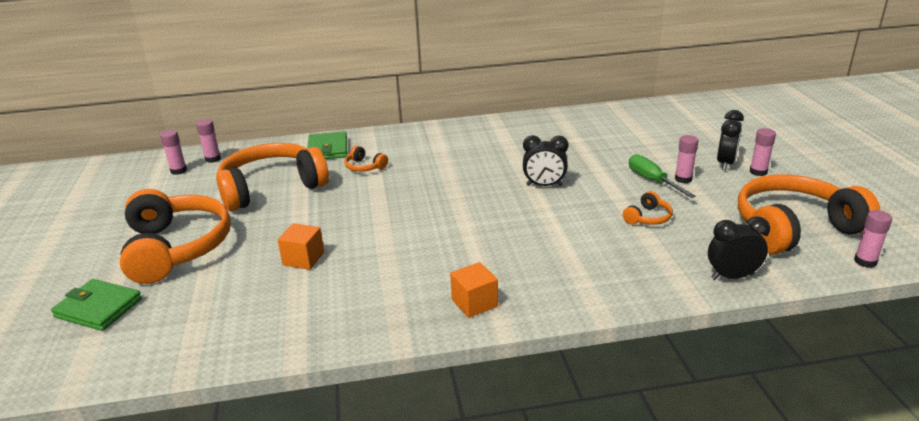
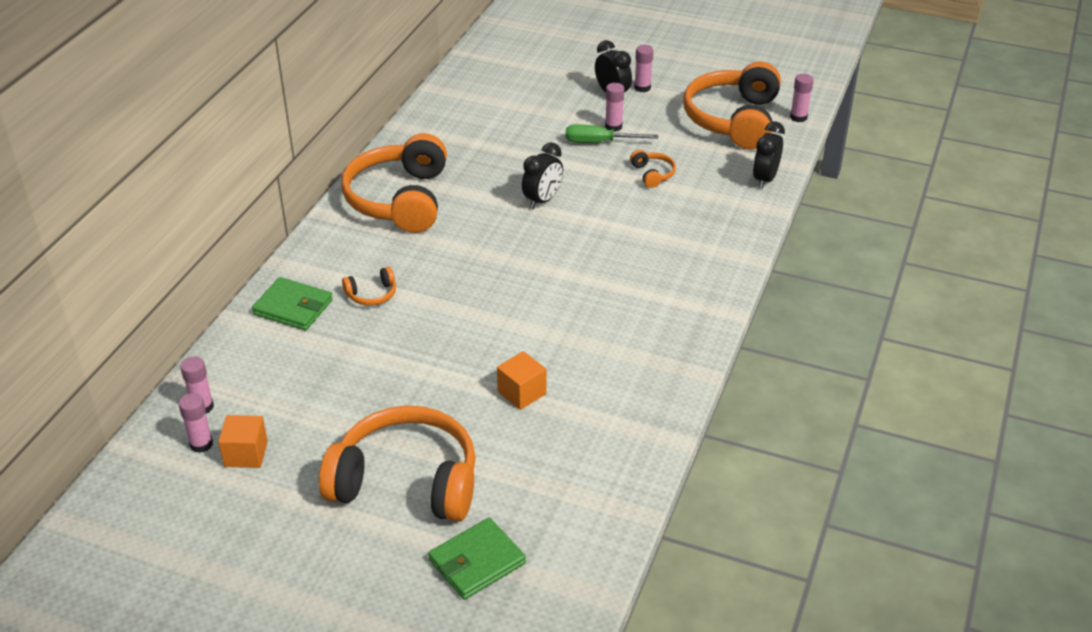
camera: 60 degrees left, 10 degrees up
orange headphones [216,143,329,211] -> orange headphones moved to [341,133,447,233]
orange cube [450,262,498,318] -> orange cube moved to [218,415,268,468]

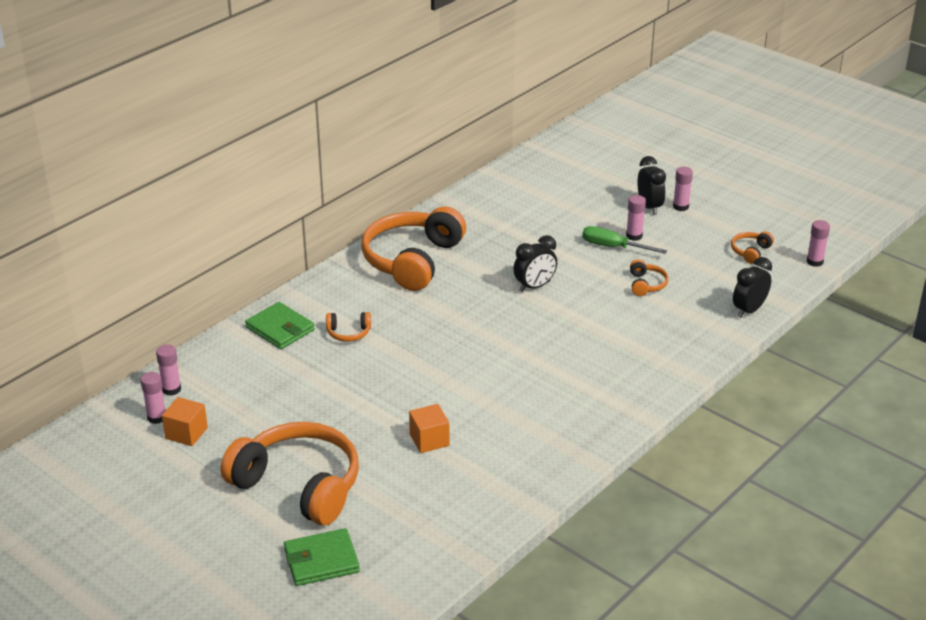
camera: 20 degrees right, 5 degrees down
orange headphones [683,62,781,149] -> orange headphones [731,231,774,264], size x0.41

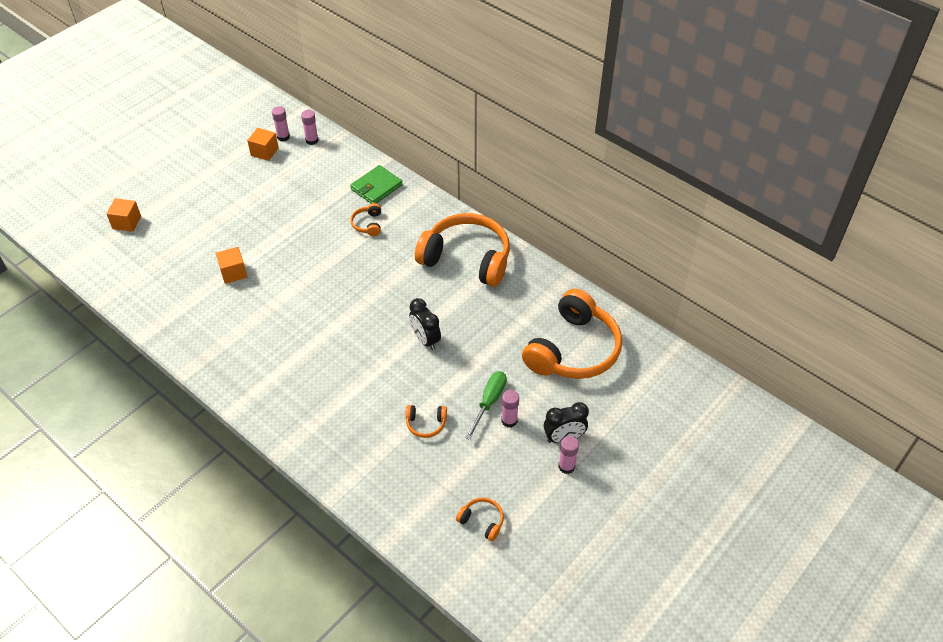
camera: 90 degrees right, 15 degrees up
orange headphones [221,422,359,525] -> orange headphones moved to [522,289,622,379]
green wallet [284,528,360,586] -> orange cube [106,198,141,232]
black clock [733,257,772,318] -> none
pink glue stick [807,220,830,267] -> none

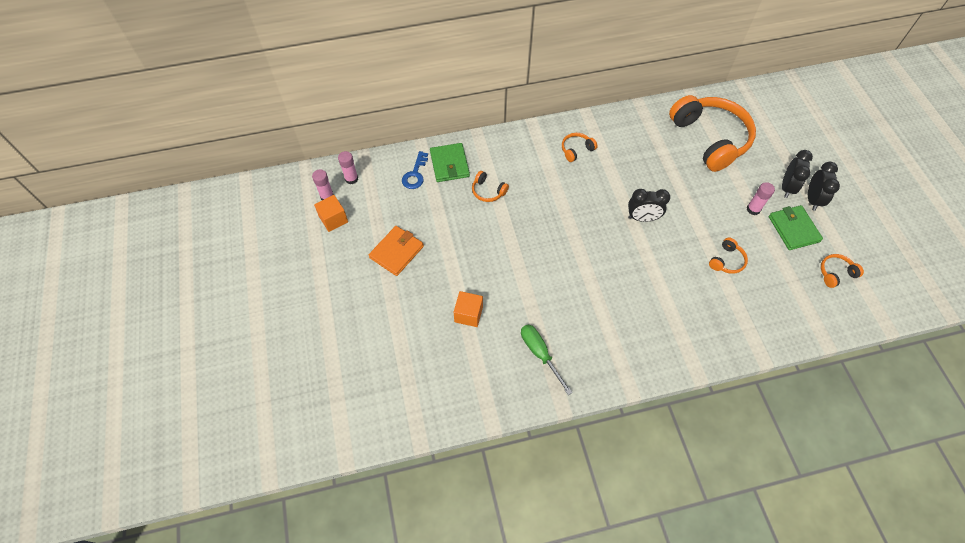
camera: 55 degrees left, 10 degrees up
orange cube [106,198,141,232] -> none
orange headphones [415,213,510,287] -> orange headphones [562,133,597,162], size x0.41
green screwdriver [465,371,507,440] -> green screwdriver moved to [521,324,573,395]
pink glue stick [558,436,579,474] -> black clock [808,162,840,211]
none -> orange wallet [369,226,424,276]
none -> blue key [402,151,428,189]
none -> green wallet [769,205,823,250]

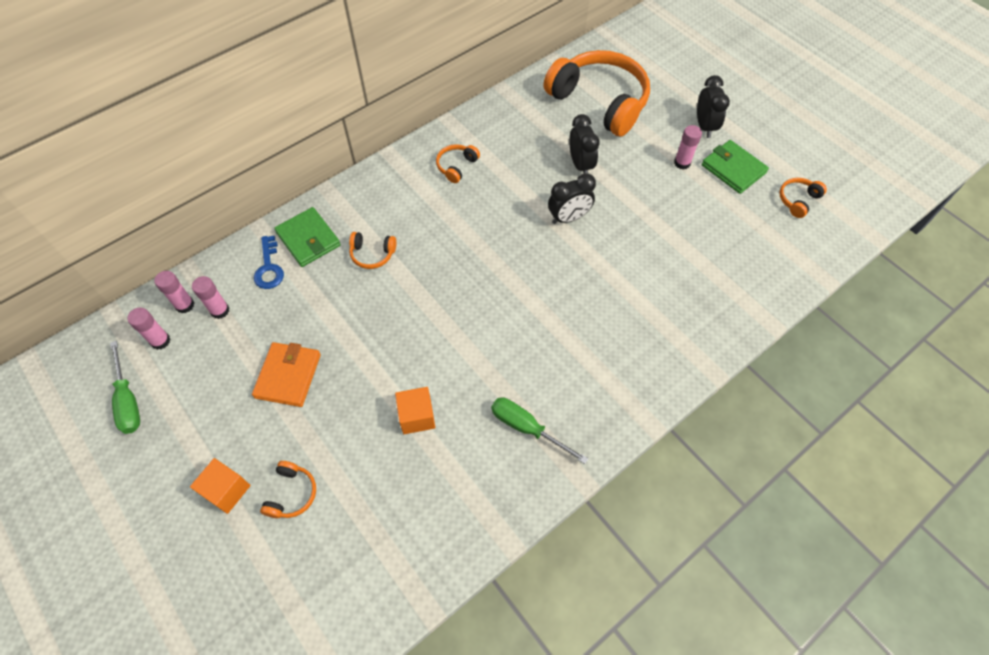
camera: 25 degrees left, 0 degrees up
orange cube [314,195,348,232] -> orange cube moved to [190,458,251,514]
orange headphones [709,238,748,274] -> orange headphones moved to [260,461,316,518]
black clock [808,162,840,211] -> black clock moved to [569,114,600,174]
none -> green screwdriver [110,341,140,434]
none -> pink glue stick [192,276,229,319]

